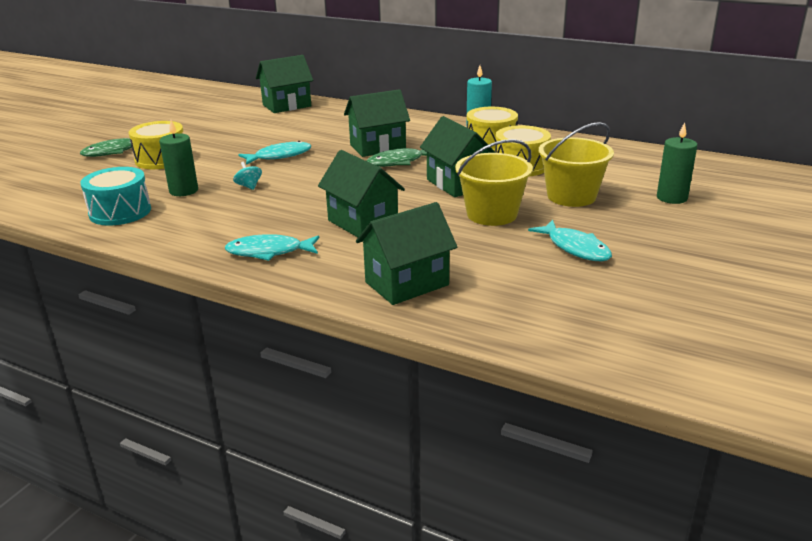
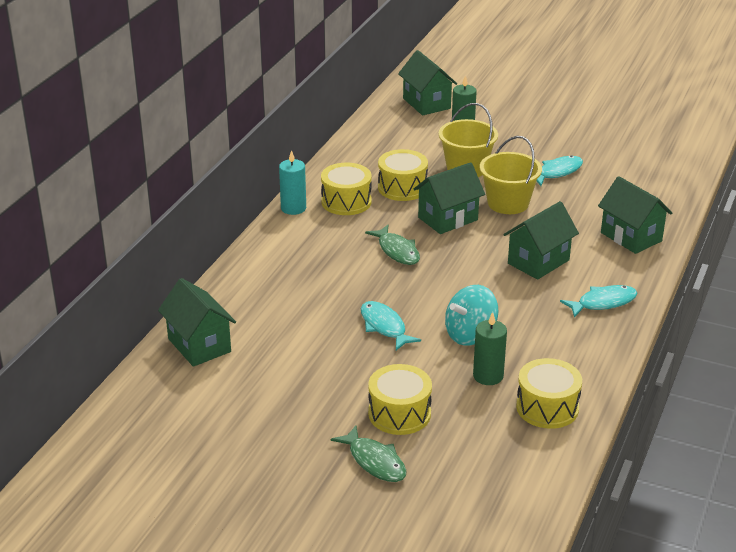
camera: 95 degrees left, 5 degrees up
turquoise drum [80,167,151,226] -> yellow drum [516,358,582,429]
turquoise fish [225,234,319,261] -> turquoise fish turned 105 degrees counterclockwise [560,285,637,318]
turquoise spinning top [233,162,262,190] -> turquoise spinning top [445,285,499,346], size x2.03
green house [344,89,410,157] -> green house moved to [398,50,457,115]

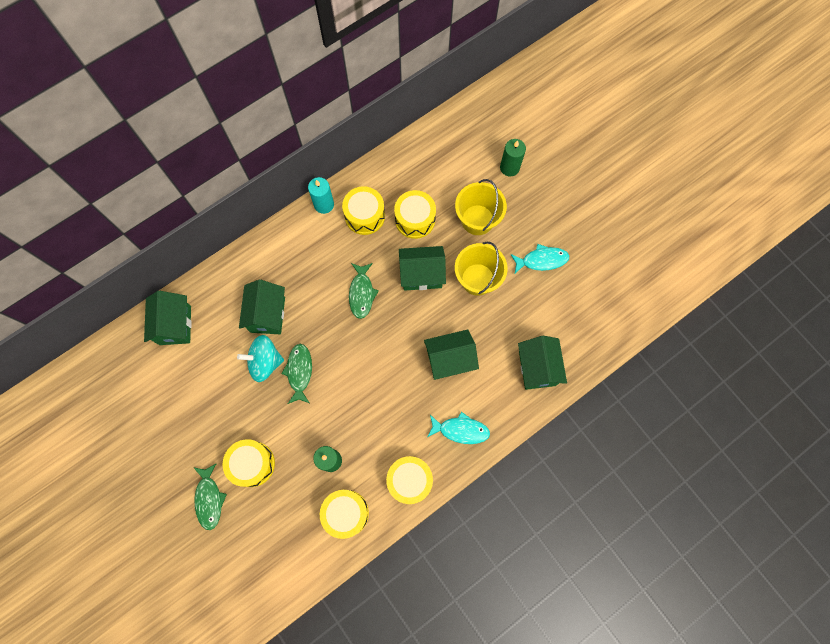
camera: 30 degrees right, 40 degrees up
turquoise fish [361,301,421,350] -> green fish [281,344,312,404]
green house [398,50,457,115] -> green house moved to [239,280,285,334]
turquoise spinning top [445,285,499,346] -> turquoise spinning top moved to [237,335,284,382]
none -> yellow drum [386,456,433,504]

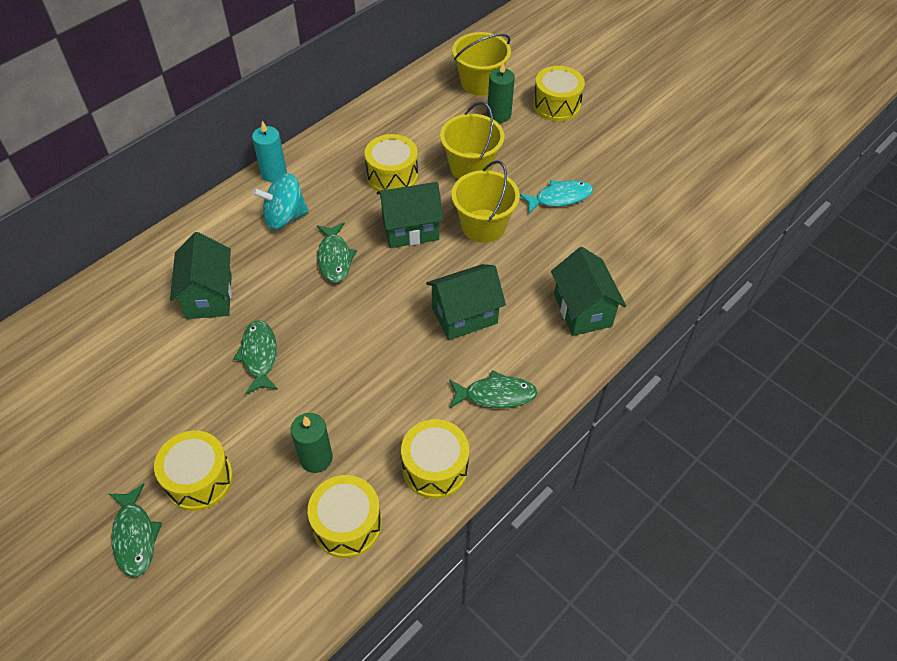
camera: 10 degrees left, 20 degrees down
green house [144,291,192,345] -> none
turquoise spinning top [237,335,284,382] -> turquoise spinning top moved to [253,173,309,230]
yellow drum [342,186,385,235] -> yellow drum moved to [533,66,585,121]
turquoise fish [427,412,490,444] -> green fish [449,370,538,408]
none -> yellow bucket [452,32,511,96]

